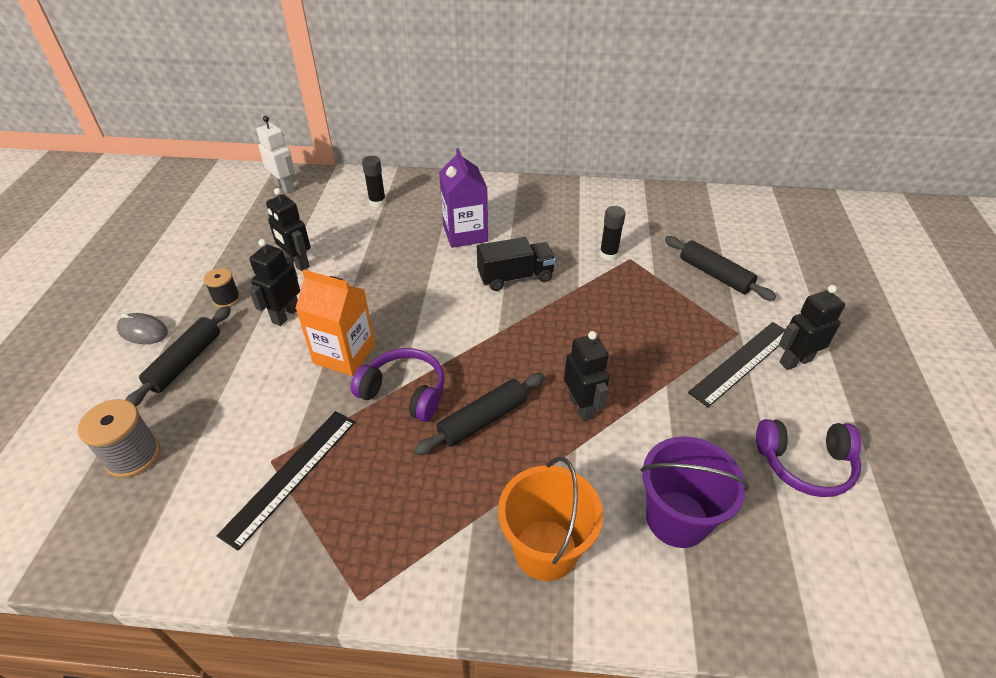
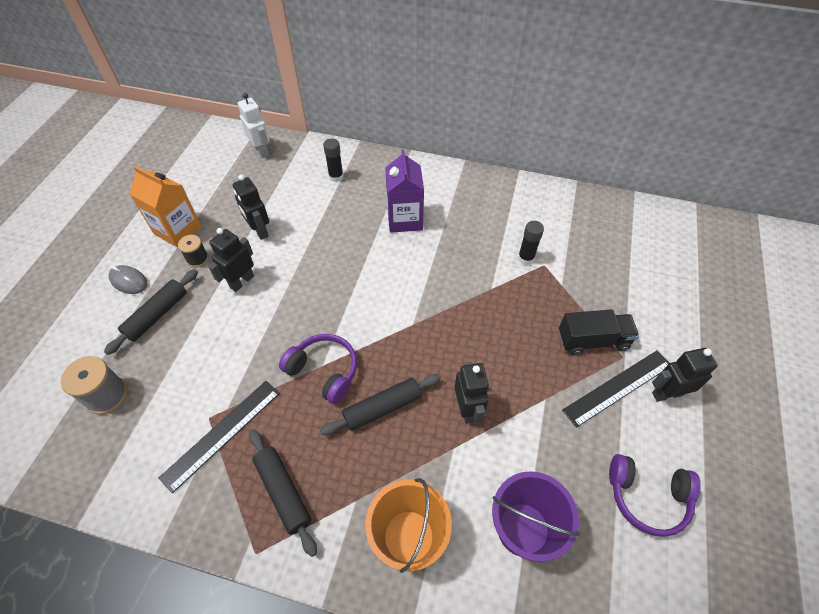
camera: 10 degrees right, 10 degrees up
orange carton [295,270,375,376] -> orange carton moved to [129,166,201,247]
black truck [477,237,556,291] -> black truck moved to [559,309,639,355]
black rolling pin [665,236,776,301] -> black rolling pin moved to [249,430,317,557]

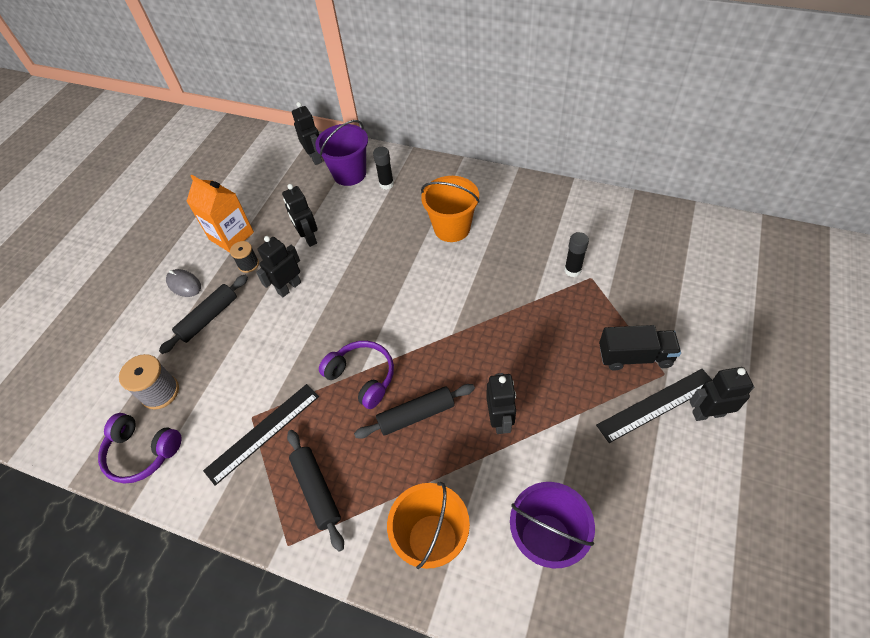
camera: 10 degrees right, 0 degrees up
white robot [238,93,270,158] -> black robot [292,102,322,165]
purple carton [385,149,424,233] -> orange bucket [421,176,480,242]
purple headphones [609,454,701,537] -> purple headphones moved to [98,413,182,484]
none -> purple bucket [315,120,368,186]

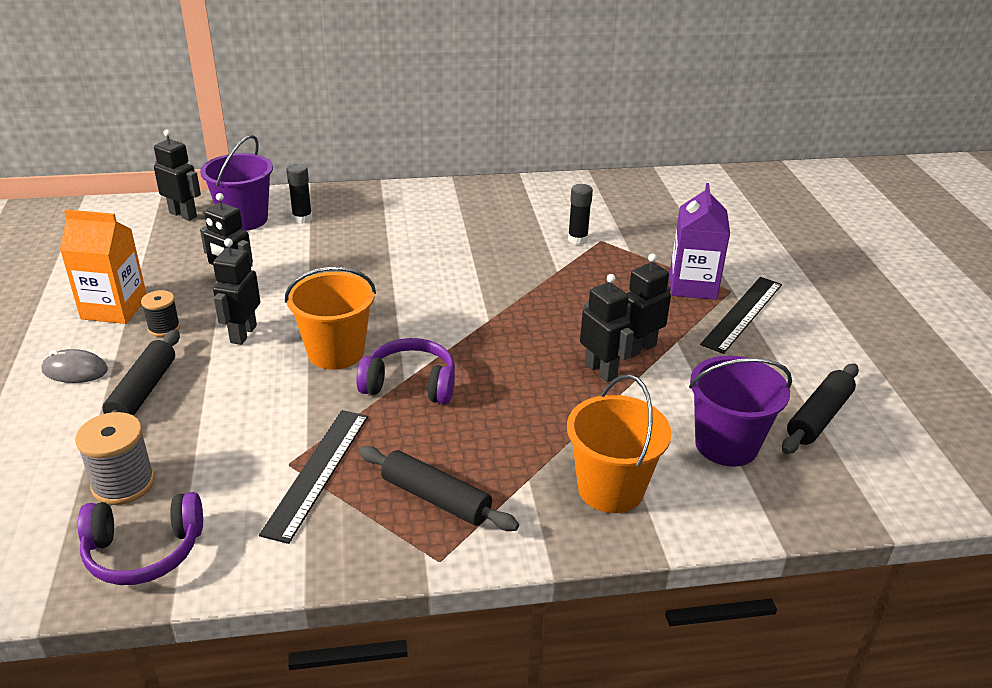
camera: 35 degrees left, 20 degrees down
black rolling pin [354,384,475,439] -> black rolling pin moved to [782,363,859,454]
orange bucket [421,176,480,242] -> orange bucket moved to [285,267,376,370]
black truck [599,325,681,371] -> purple carton [670,183,730,300]
black robot [689,367,754,421] -> black robot moved to [625,253,671,358]

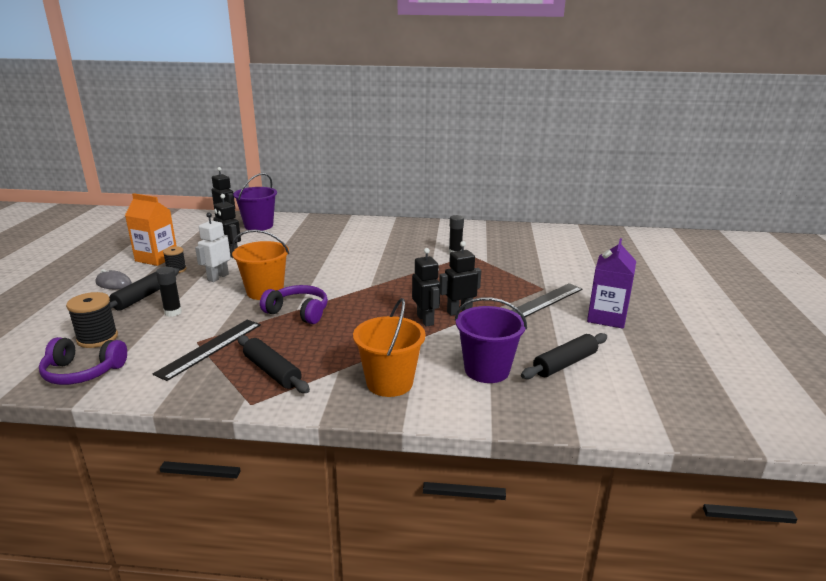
camera: 15 degrees right, 10 degrees down
grey spool [75,412,155,505] -> black spool [66,292,118,348]
black robot [213,238,260,345] -> white robot [195,212,231,282]
black glue stick [286,164,312,224] -> black glue stick moved to [156,267,182,317]
purple carton [670,183,730,300] -> purple carton moved to [587,238,636,329]

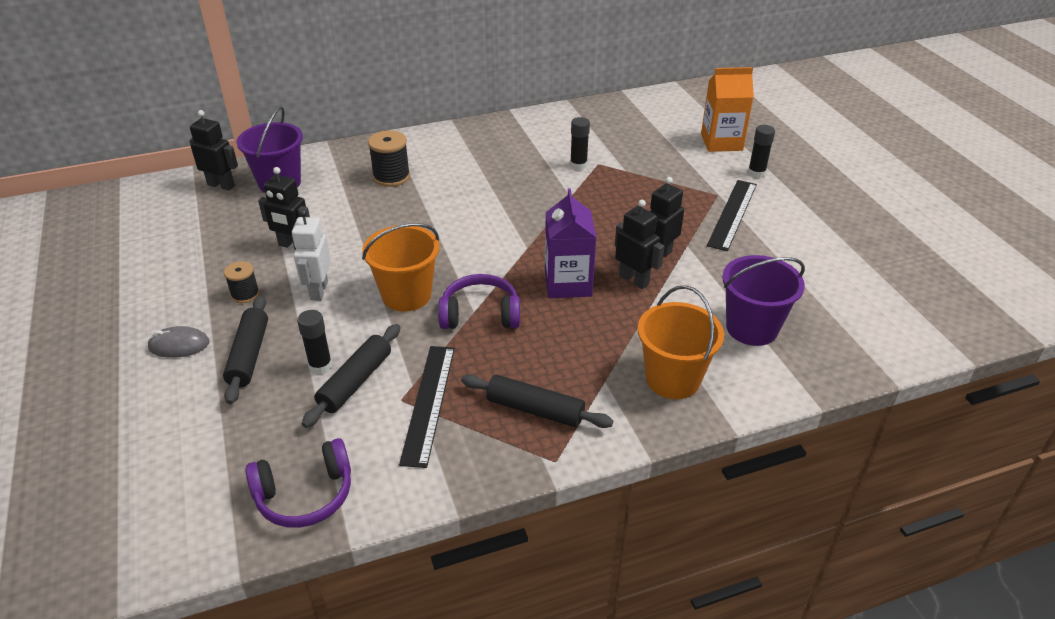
camera: 25 degrees left, 15 degrees up
black spool [66,292,118,348] -> black spool moved to [368,130,410,187]
orange carton [125,193,176,266] -> orange carton moved to [701,67,754,152]
black rolling pin [521,333,607,379] -> black rolling pin moved to [302,324,401,428]
purple carton [587,238,636,329] -> purple carton moved to [545,188,597,298]
none -> black glue stick [748,125,775,178]

